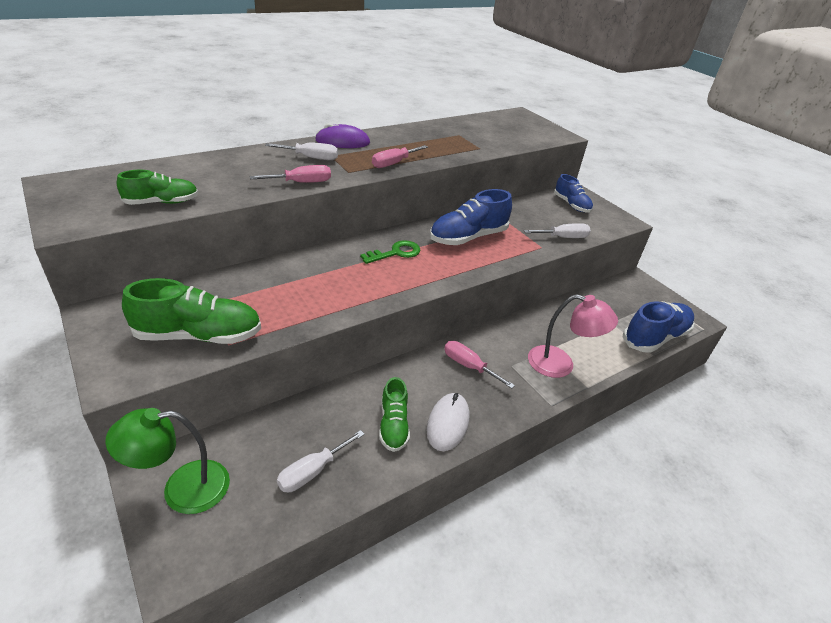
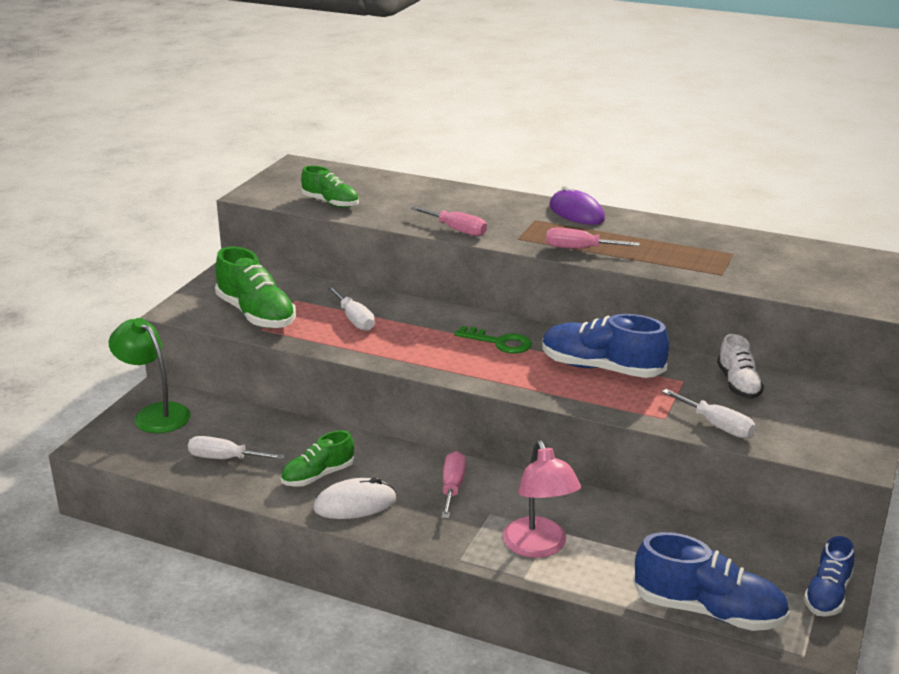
camera: 60 degrees right, 10 degrees down
white screwdriver [265,142,338,160] -> white screwdriver moved to [328,287,375,331]
blue shoe [554,174,593,213] -> blue shoe moved to [804,536,855,617]
none -> white shoe [717,334,764,399]

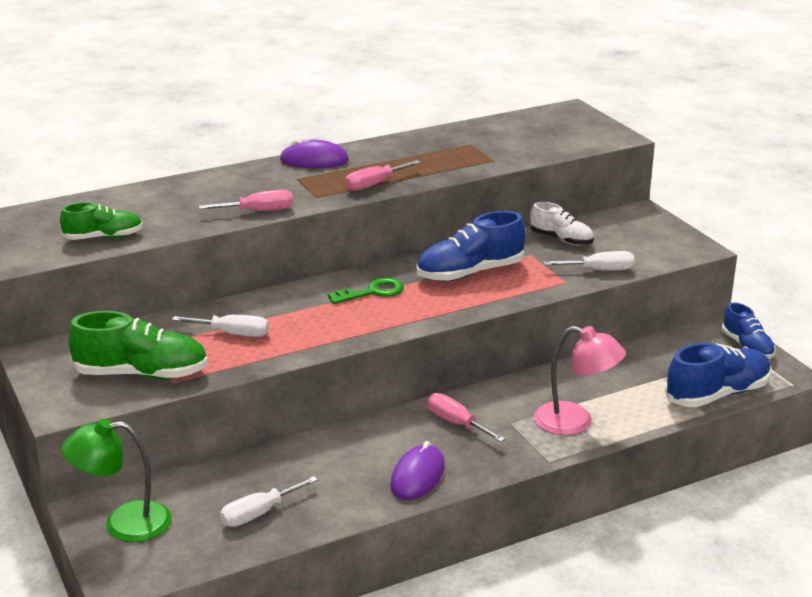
camera: 50 degrees left, 0 degrees up
green shoe [281,430,354,487] -> none
white mouse [313,477,396,519] -> purple mouse [390,441,445,500]

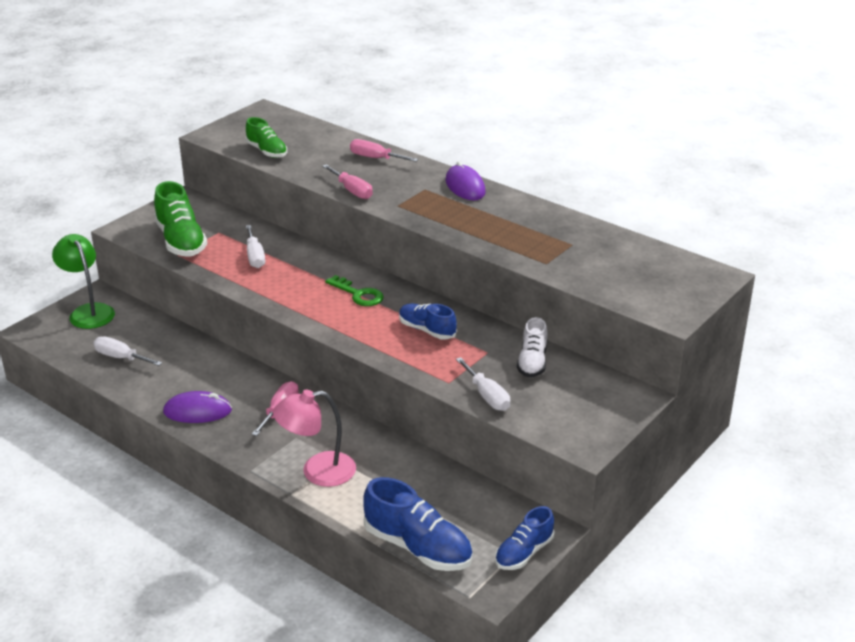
camera: 65 degrees right, 5 degrees up
pink screwdriver [345,160,421,191] -> pink screwdriver moved to [350,139,418,162]
blue shoe [417,211,526,282] -> blue shoe [399,304,457,340], size x0.62
pink lamp [534,326,626,435] -> pink lamp turned 75 degrees clockwise [273,390,356,487]

